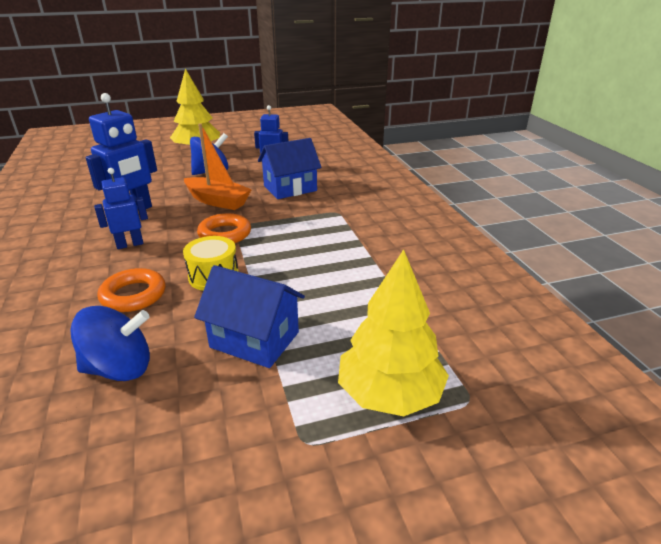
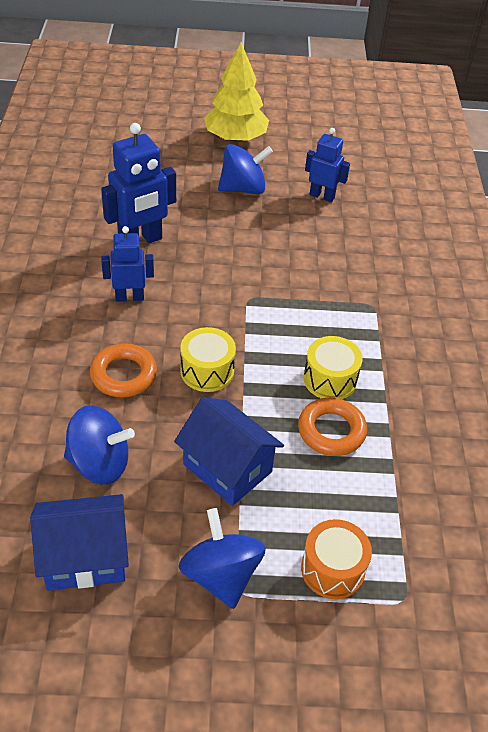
camera: 15 degrees right, 15 degrees up
orange boat [184,123,252,210] -> none
orange ring [197,213,251,243] -> orange ring moved to [298,398,367,456]
blue house [258,138,321,199] -> blue house moved to [30,494,129,591]
yellow tree [338,249,449,416] -> orange drum [301,519,372,599]
none -> blue spinning top [178,508,266,609]
none -> yellow drum [303,336,362,399]

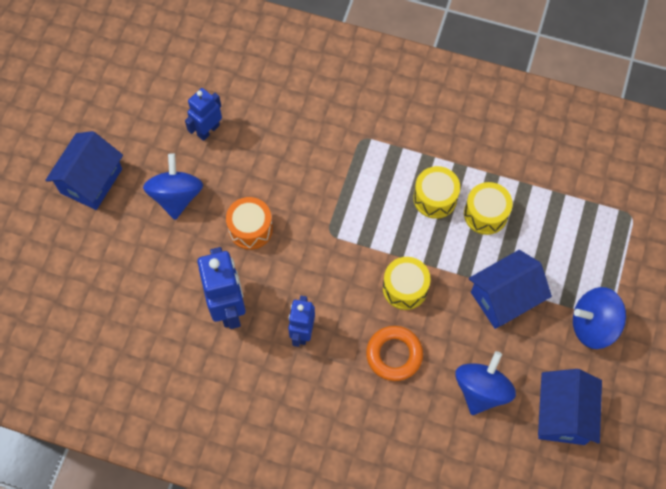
camera: 70 degrees left, 20 degrees up
yellow tree [204,42,269,142] -> blue house [45,131,123,210]
orange ring [298,398,367,456] -> yellow drum [464,182,513,235]
orange drum [301,519,372,599] -> orange drum moved to [226,197,273,250]

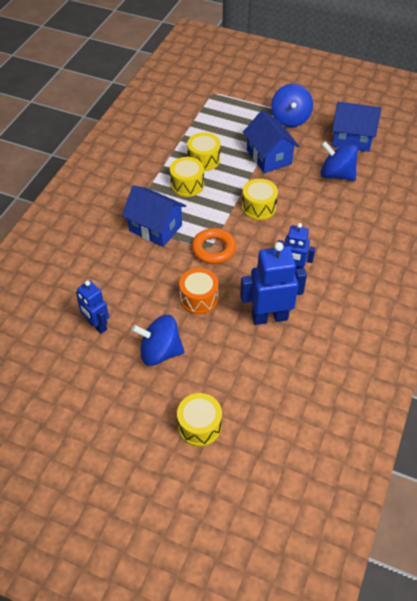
camera: 85 degrees left, 15 degrees down
blue house [45,131,123,210] -> blue house moved to [122,185,186,247]
orange ring [366,326,423,381] -> orange ring moved to [192,228,236,264]
none -> yellow drum [177,393,222,446]

